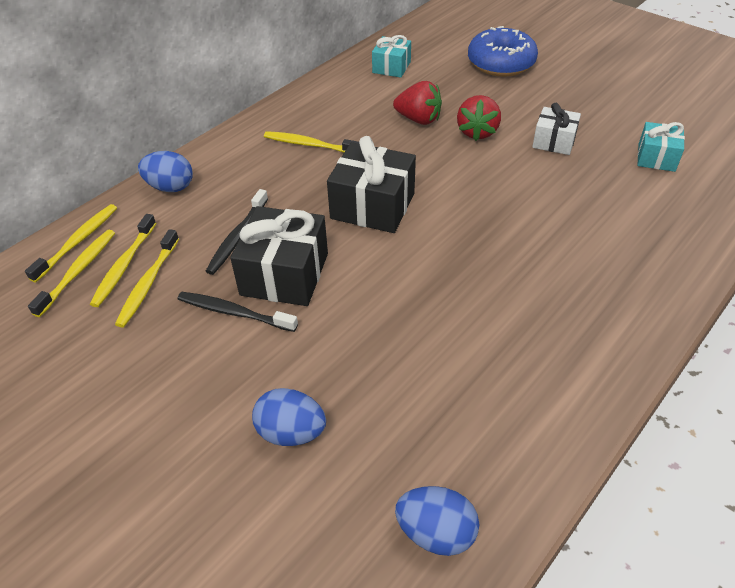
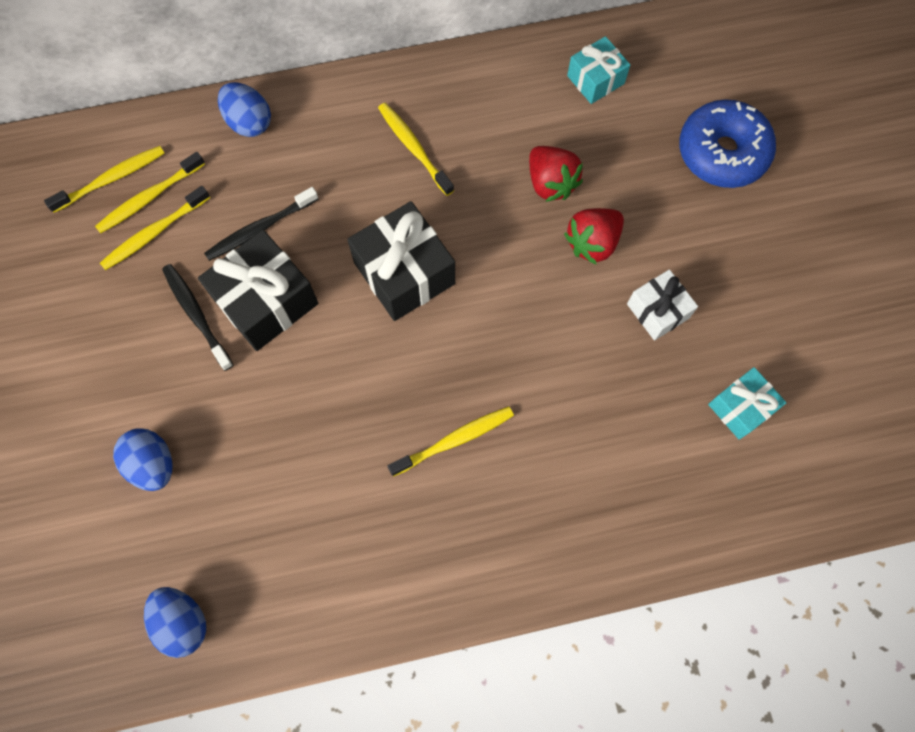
camera: 35 degrees right, 25 degrees up
yellow toothbrush [25,204,117,282] -> yellow toothbrush moved to [388,406,514,477]

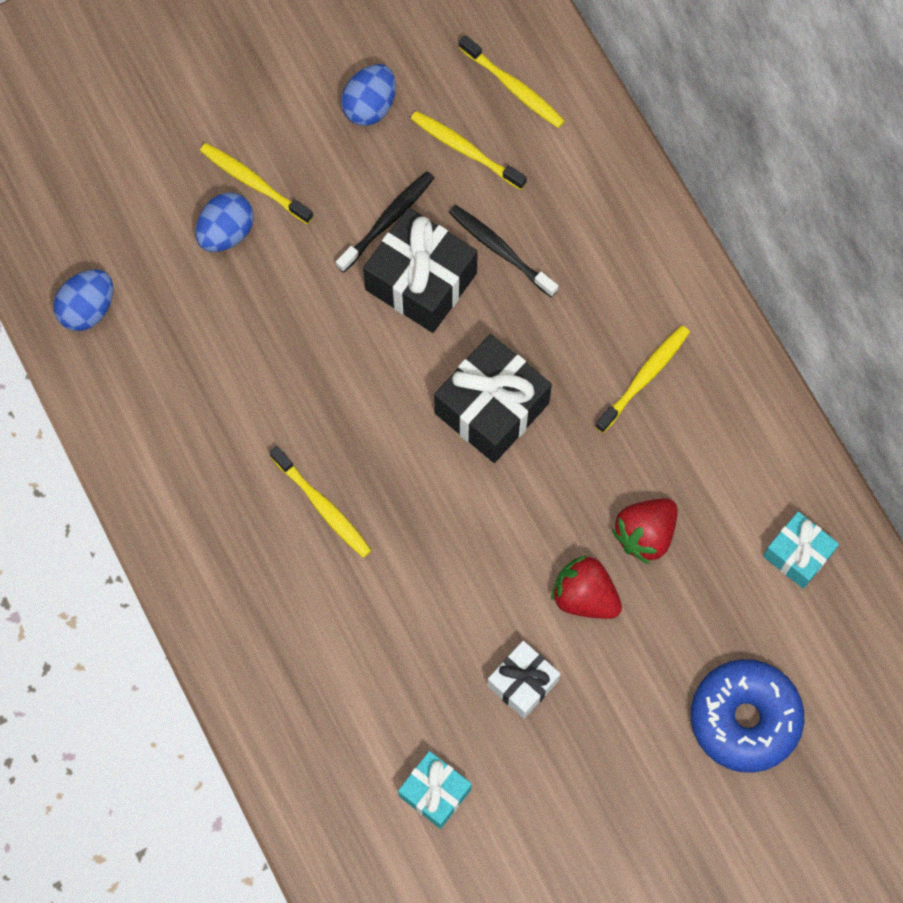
camera: 75 degrees right, 0 degrees up
yellow toothbrush [95,152,205,233] -> yellow toothbrush moved to [200,143,313,224]
blue egg [218,82,271,137] -> blue egg moved to [341,64,396,126]

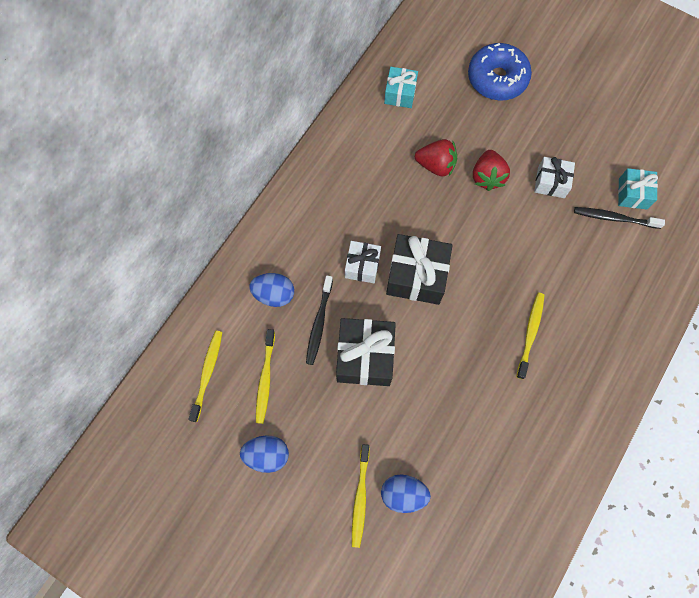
camera: 120 degrees left, 0 degrees up
blue egg [53,269,113,331] -> blue egg moved to [249,273,294,307]
black toothbrush [336,171,434,273] -> black toothbrush moved to [574,207,665,229]
yellow toothbrush [595,325,690,433] -> none
none -> white gift [345,241,381,283]

